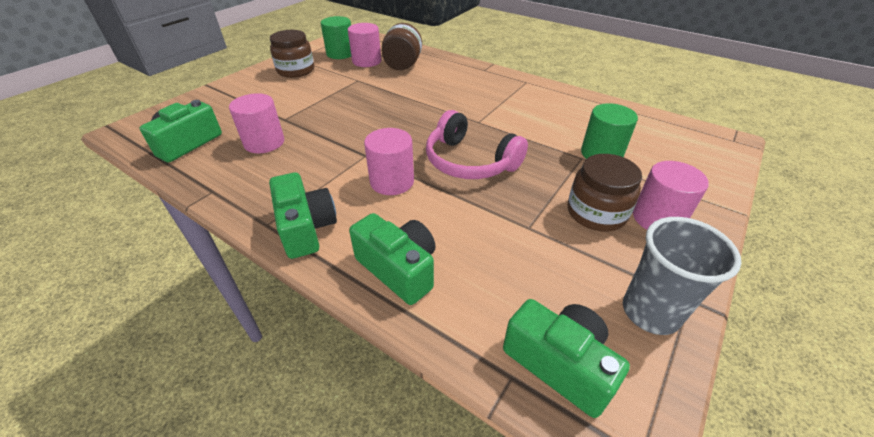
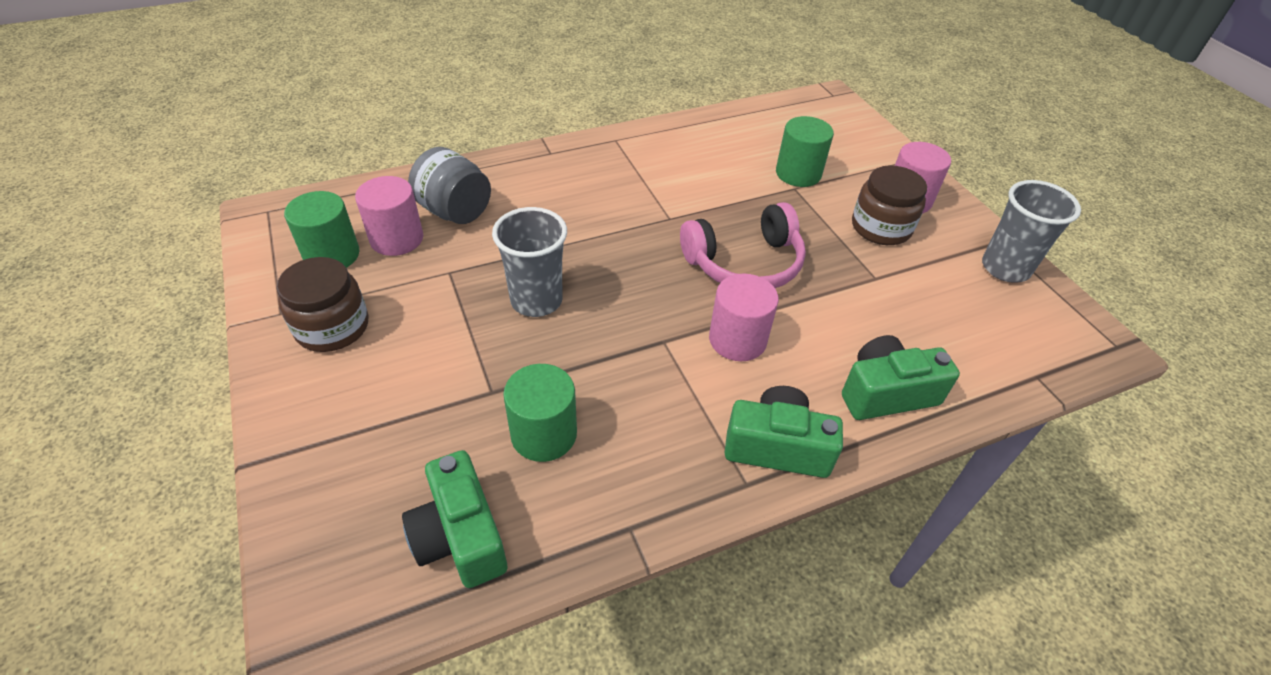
camera: 60 degrees left, 5 degrees up
pink cylinder [229,93,284,154] -> green cylinder [503,364,577,462]
brown jar [382,23,422,70] -> grey jar [408,147,491,224]
green camera [503,299,630,418] -> none
none -> grey cup [492,207,567,317]

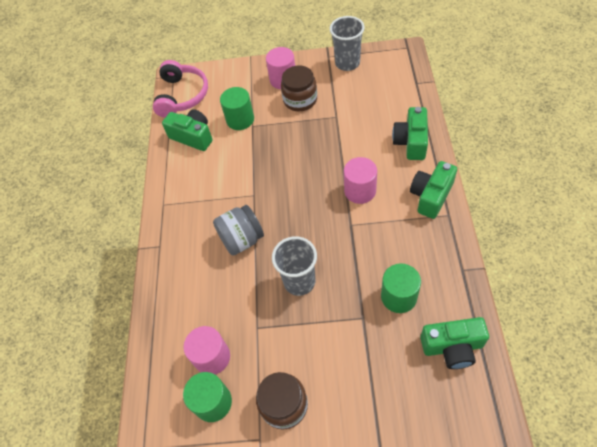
camera: 60 degrees left, 10 degrees up
grey jar [408,147,491,224] -> grey jar moved to [213,205,264,255]
pink headphones [680,202,806,288] -> pink headphones moved to [153,60,208,118]
none -> green camera [162,109,213,151]

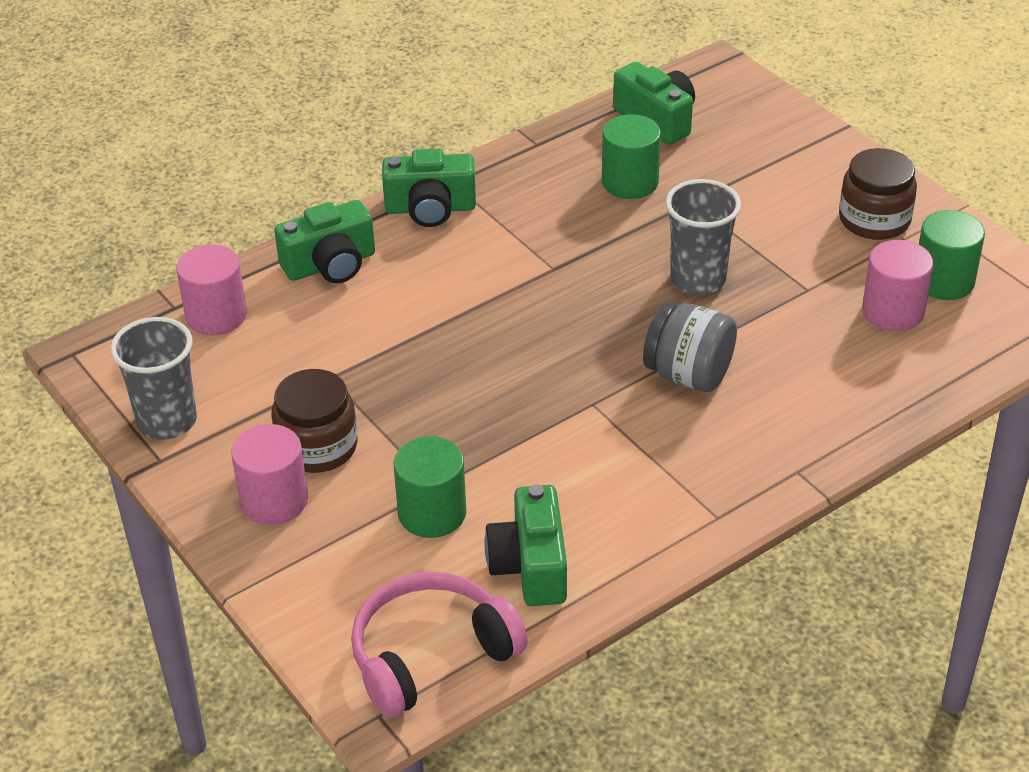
camera: 130 degrees left, 15 degrees down
pink cylinder [344,157,377,204] -> pink cylinder moved to [176,244,247,335]

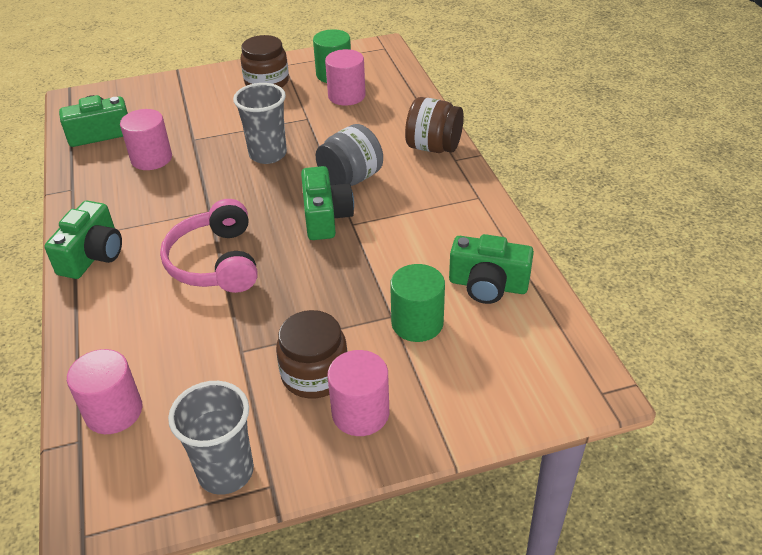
camera: 70 degrees left, 0 degrees up
green camera [274,200,375,283] -> green camera moved to [301,166,354,240]
pink headphones [351,572,528,718] -> pink headphones moved to [160,199,258,293]
green cylinder [602,114,661,199] -> pink cylinder [120,109,172,170]
none -> brown jar [405,97,464,153]

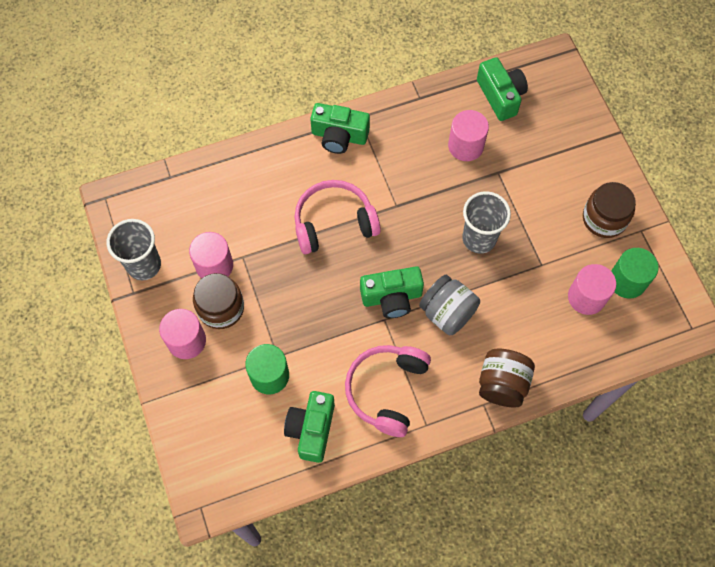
camera: 85 degrees right, 25 degrees up
pink cylinder [67,349,143,434] -> pink cylinder moved to [189,232,233,279]
none -> pink headphones [345,345,431,437]

